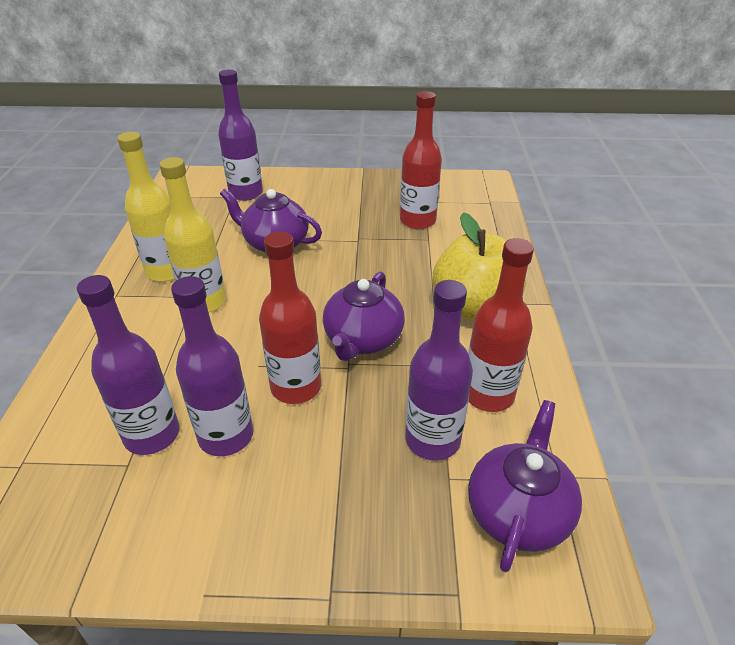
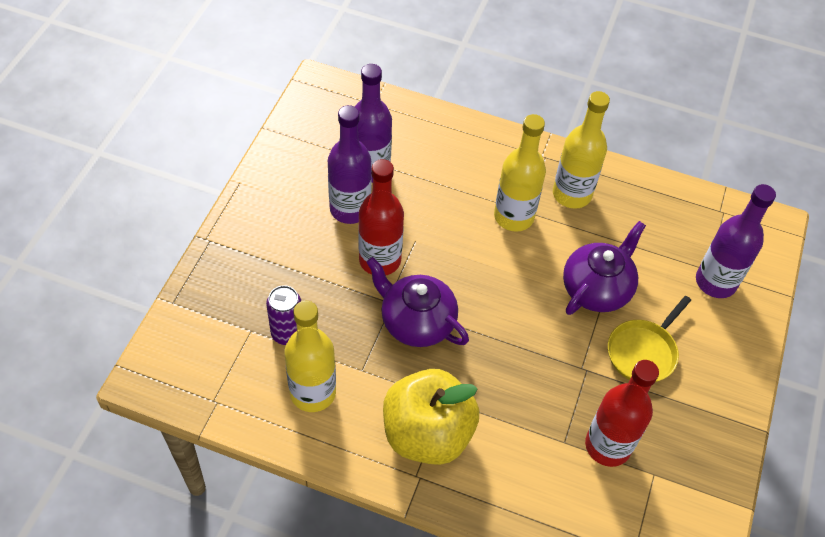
camera: 105 degrees right, 15 degrees up
purple bottle [405,280,473,460] -> purple can [266,285,301,345]
red bottle [468,238,534,412] -> yellow bottle [284,301,336,412]
purple teapot [468,400,582,572] -> none
none -> yellow pan [608,296,691,382]

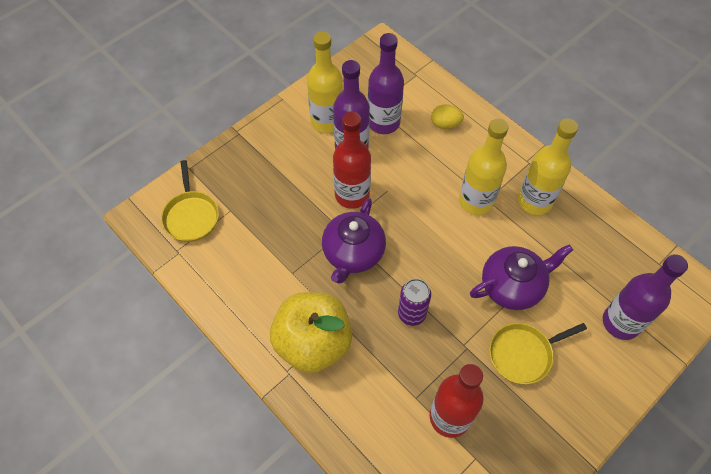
camera: 30 degrees right, 5 degrees up
purple can [266,285,301,345] -> purple can moved to [398,279,431,326]
yellow bottle [284,301,336,412] -> yellow bottle moved to [307,32,343,133]
purple teapot [366,257,469,347] -> purple teapot turned 135 degrees counterclockwise [322,198,386,284]
none -> yellow pan [161,160,219,242]
none -> yellow egg [431,104,464,129]

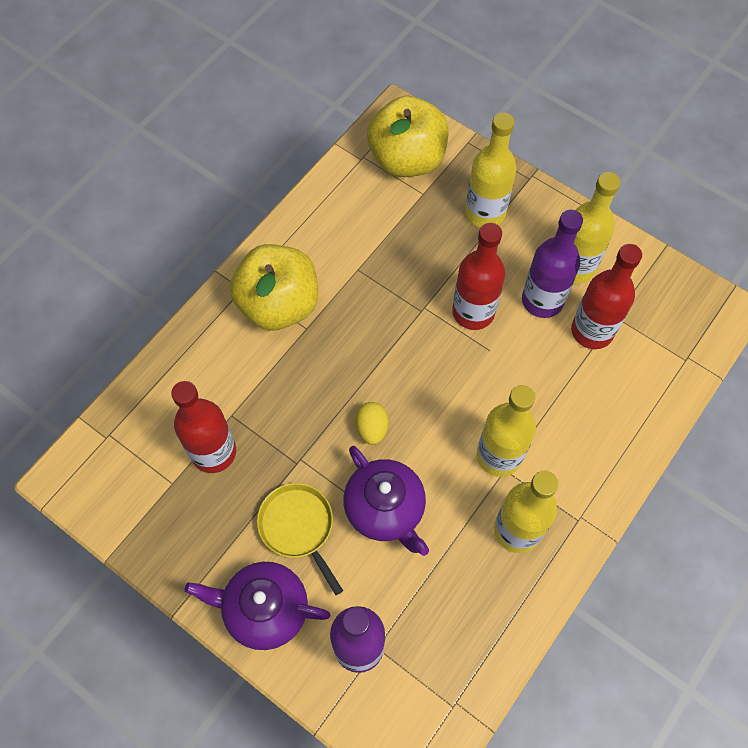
camera: 80 degrees right, 5 degrees up
yellow pan [161,160,219,242] -> yellow apple [367,96,449,177]
purple teapot [322,198,386,284] -> purple teapot moved to [185,562,331,650]
purple bottle [368,33,404,134] -> red bottle [571,244,642,349]
purple can [398,279,431,326] -> none
yellow egg [431,104,464,129] -> yellow egg moved to [355,402,389,445]
none -> yellow bottle [465,112,517,228]

